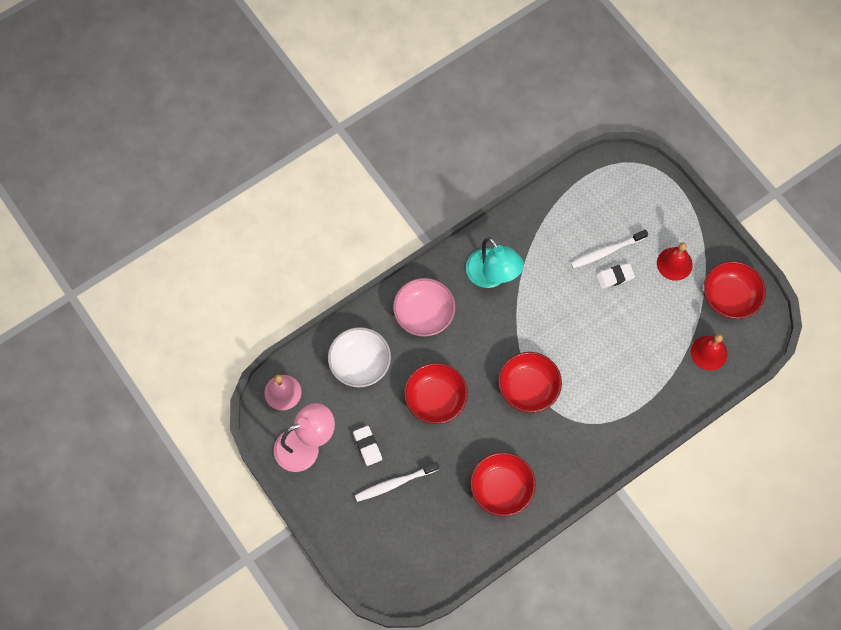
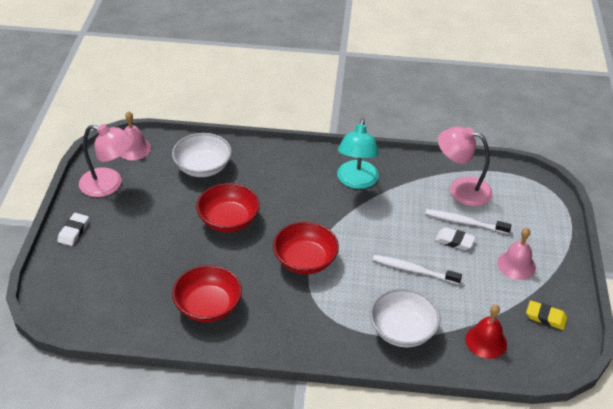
camera: 40 degrees right, 25 degrees down
white eraser [353,426,382,466] -> white eraser moved to [57,213,89,246]
white toothbrush [355,462,439,502] -> white toothbrush moved to [373,255,462,284]
pink bowl [393,278,456,337] -> none
red bell [657,242,693,281] -> pink bell [497,228,536,280]
red bowl [704,261,766,319] -> yellow eraser [526,300,567,330]
none -> white bowl [370,288,441,347]
none -> pink lamp [438,126,492,206]

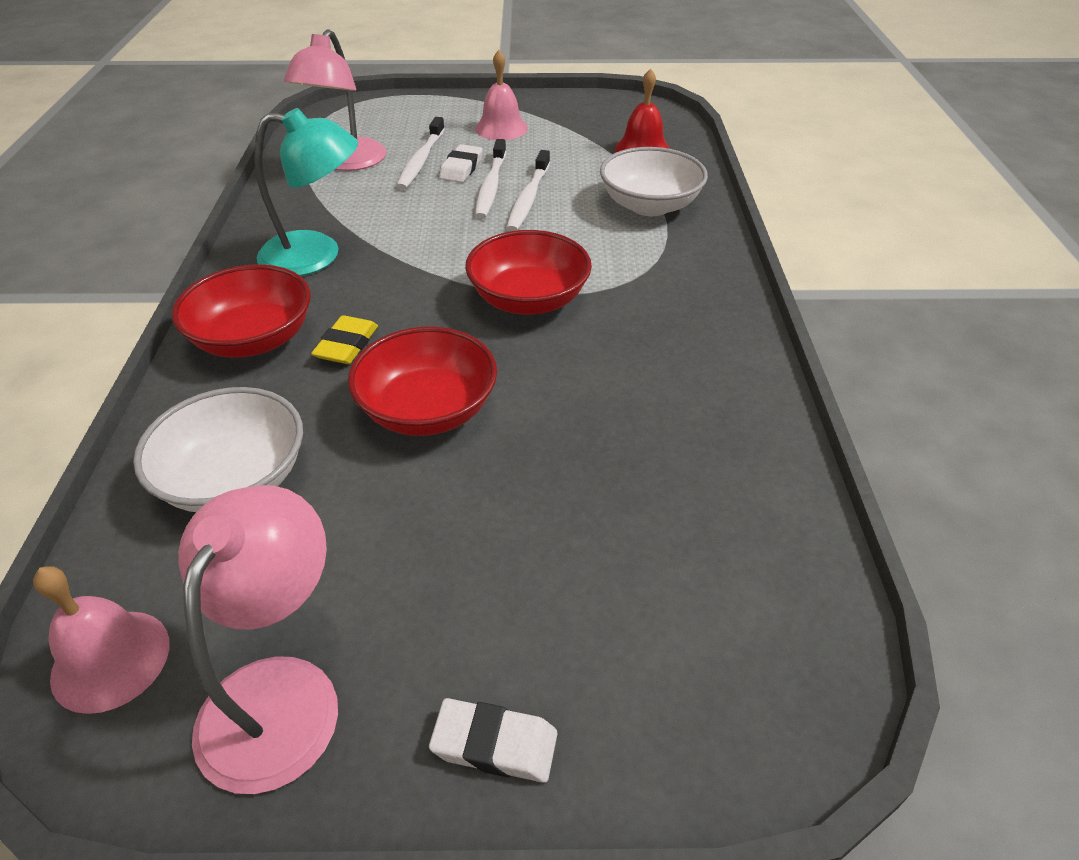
camera: 95 degrees left, 0 degrees up
red bowl [172,265,242,322] -> red bowl moved to [172,264,311,358]
yellow eraser [526,300,567,330] -> yellow eraser moved to [311,315,378,364]
none -> white toothbrush [475,139,506,219]

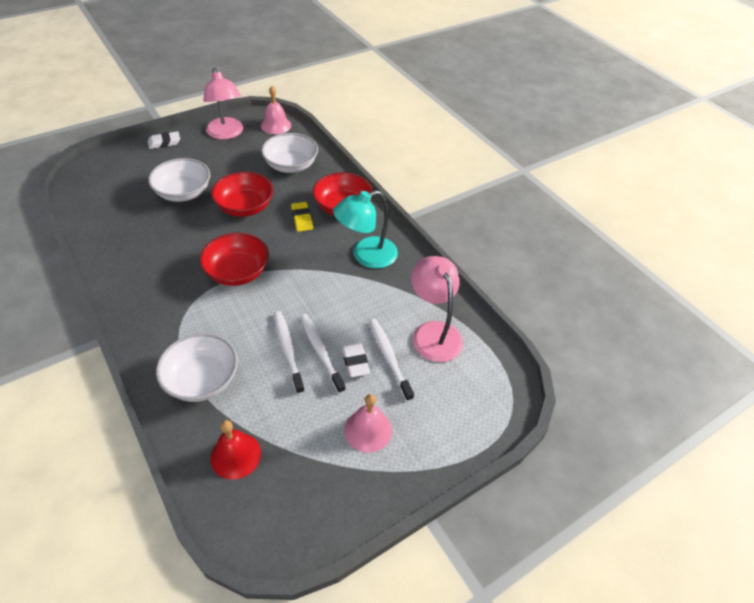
camera: 145 degrees right, 5 degrees up
none -> white bowl [148,158,210,202]

